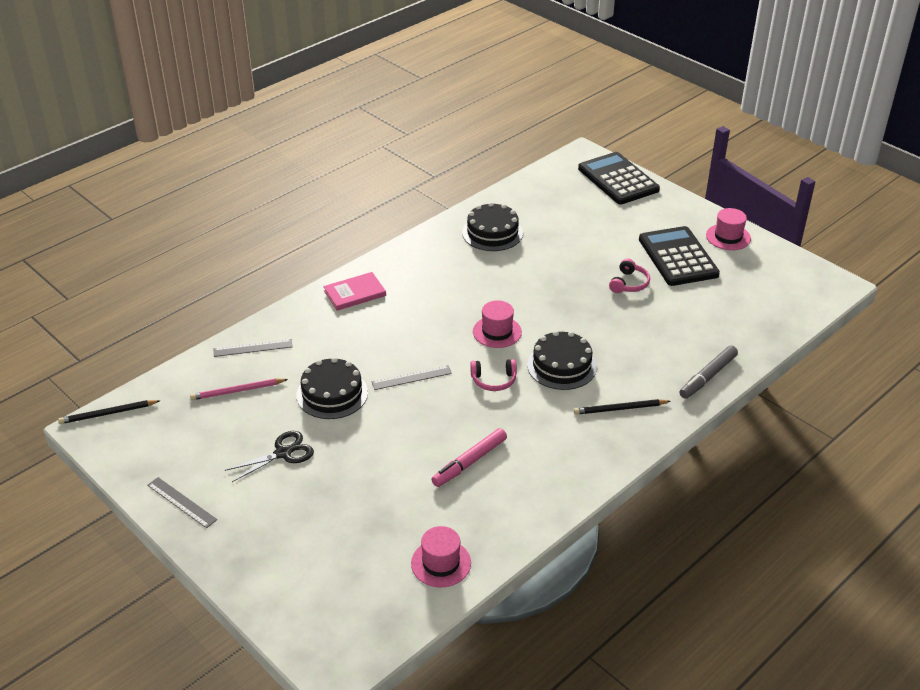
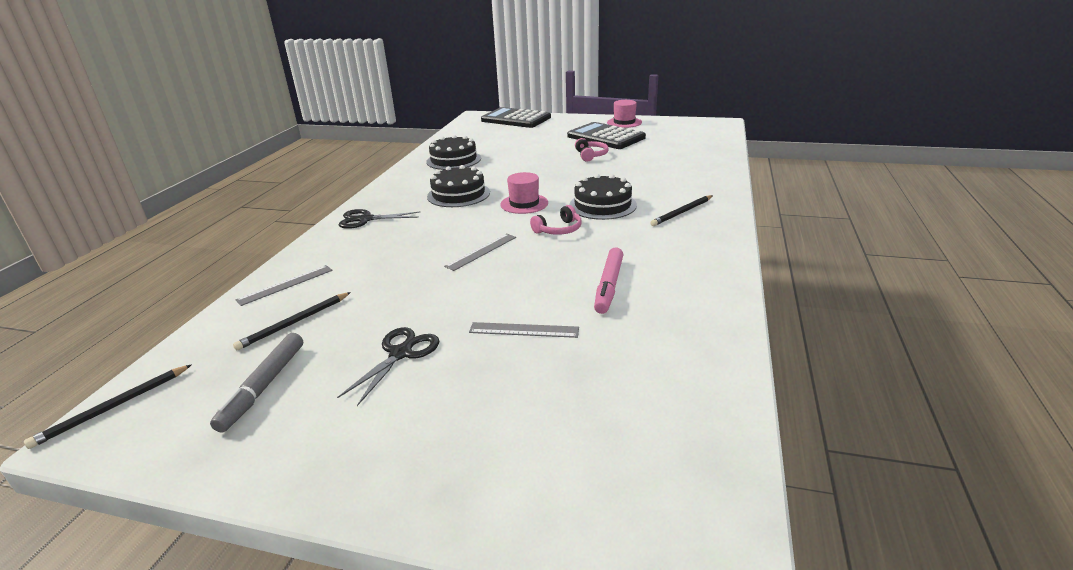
camera: 30 degrees left, 10 degrees down
grey ruler [147,477,217,528] -> grey ruler moved to [469,322,579,338]
pink pencil [190,379,288,400] -> black pencil [233,292,351,350]
black cake [296,357,368,419] -> black cake moved to [427,165,490,207]
pink book [323,272,386,311] -> black scissors [339,209,420,229]
pink hat [411,526,471,588] -> none
grey marker [680,345,738,399] -> grey marker moved to [210,333,303,433]

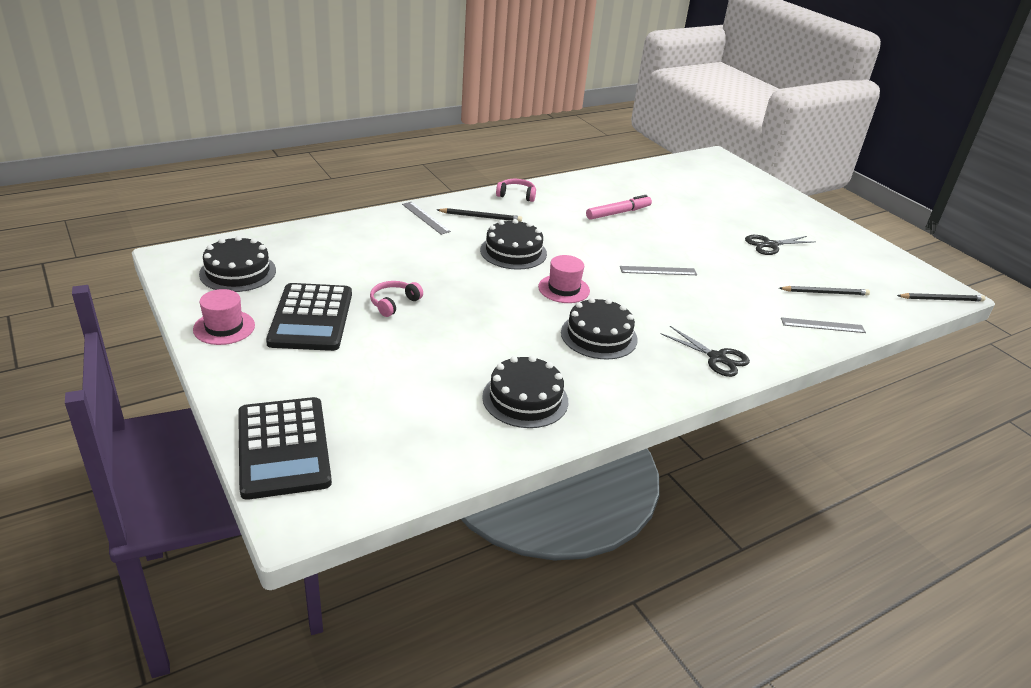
camera: 140 degrees left, 5 degrees up
grey marker [210,333,303,433] -> none
grey ruler [469,322,579,338] -> grey ruler moved to [402,202,451,235]
pink headphones [530,205,582,235] -> pink headphones moved to [496,179,536,202]
none -> black cake [199,236,276,292]

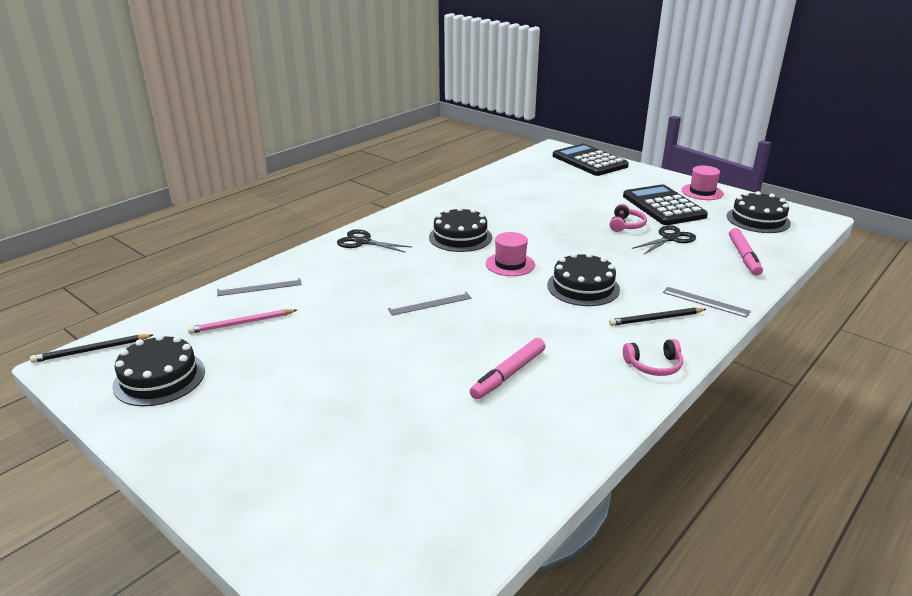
camera: 165 degrees right, 5 degrees down
black cake [482,356,568,428] -> black cake moved to [112,335,205,406]
black scissors [745,235,816,255] -> black scissors moved to [632,225,696,255]
black pencil [779,286,870,295] -> pink pencil [188,309,297,334]
none -> pink marker [729,228,763,275]

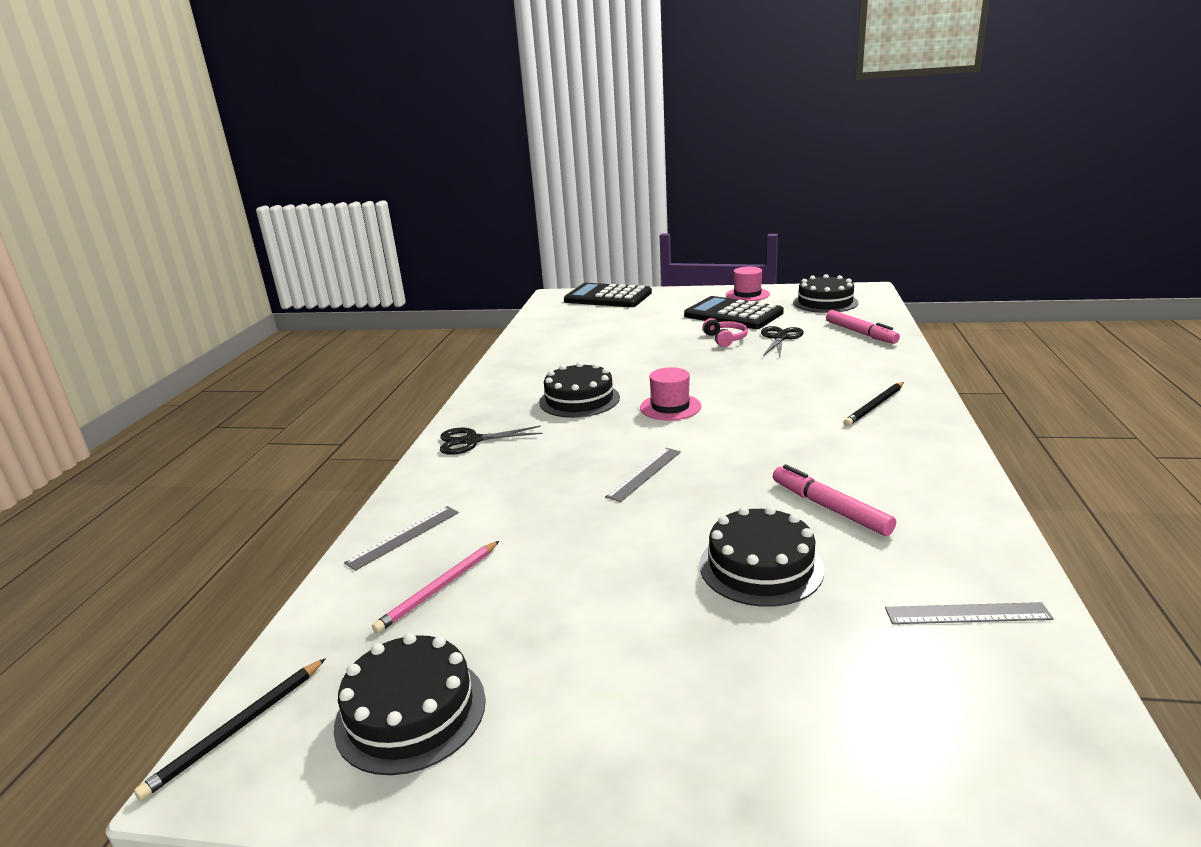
camera: 30 degrees left, 5 degrees down
pink marker [470,338,546,399] -> pink marker turned 135 degrees clockwise [773,464,896,536]
black cake [547,253,620,306] -> black cake moved to [700,506,824,607]
pink headphones [623,339,683,376] -> none
grey ruler [663,287,751,318] -> grey ruler moved to [885,602,1054,624]

